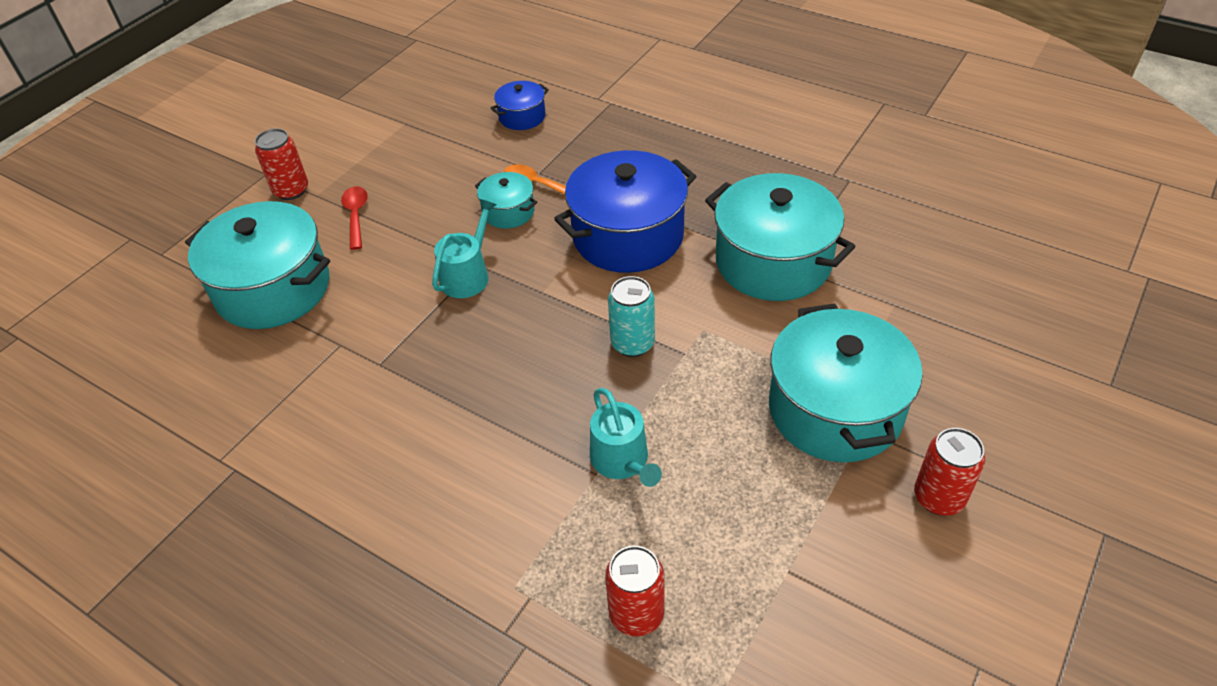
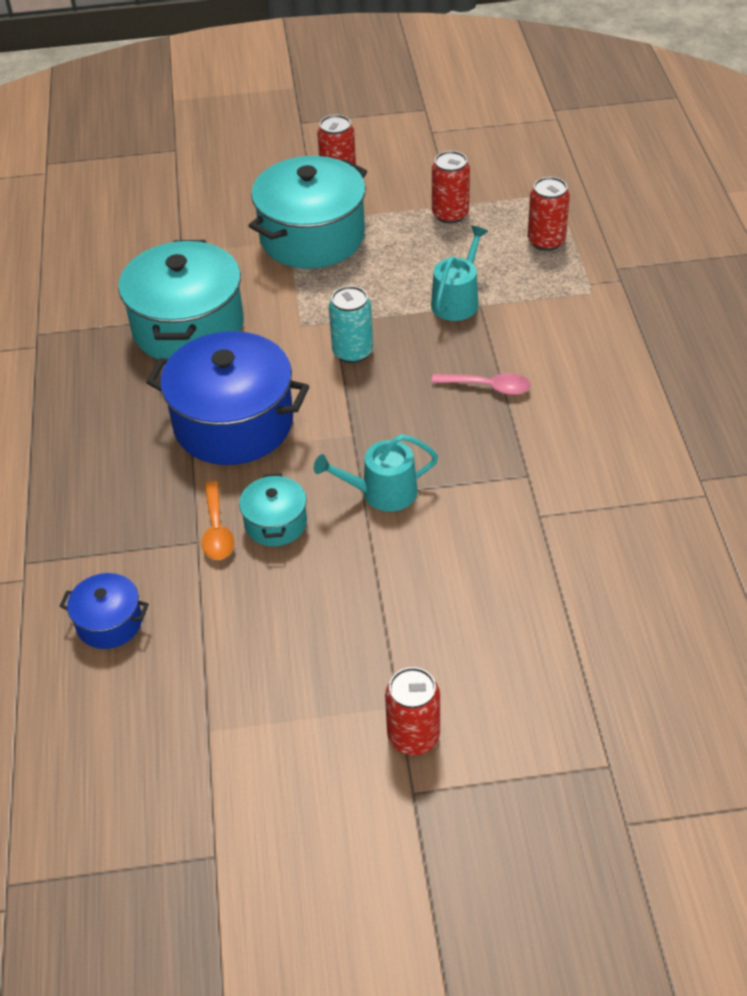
camera: 130 degrees left, 0 degrees up
turquoise pot [185,201,330,329] -> none
red spoon [341,186,368,250] -> none
none -> pink spoon [431,373,531,395]
none -> red can [432,151,470,224]

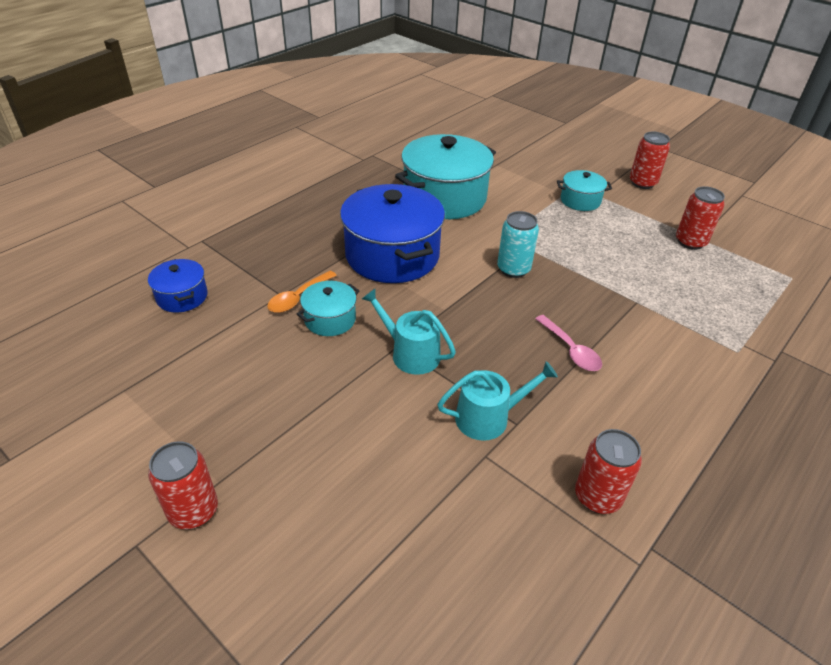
camera: 45 degrees right, 5 degrees down
turquoise pot [249,156,367,268] -> turquoise pot [557,170,612,211], size x0.49
turquoise watering can [431,226,488,321] -> turquoise watering can moved to [438,361,558,441]
red can [528,177,570,251] -> red can moved to [575,429,642,514]

